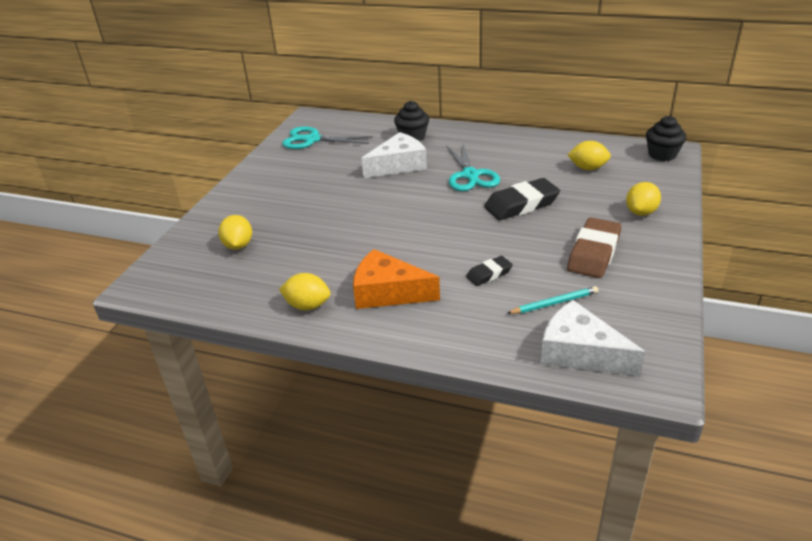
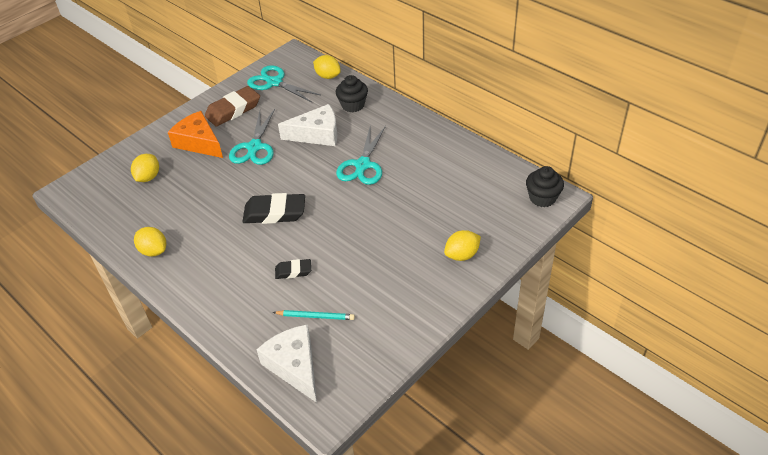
camera: 25 degrees right, 10 degrees up
orange cheese [353,249,440,309] -> orange cheese moved to [168,111,223,158]
black eraser [484,178,560,220] -> black eraser moved to [242,193,305,224]
yellow lemon [567,141,611,170] -> yellow lemon moved to [313,55,341,79]
brown eraser [567,218,621,278] -> brown eraser moved to [205,86,260,127]
none -> turquoise scissors [229,109,275,165]

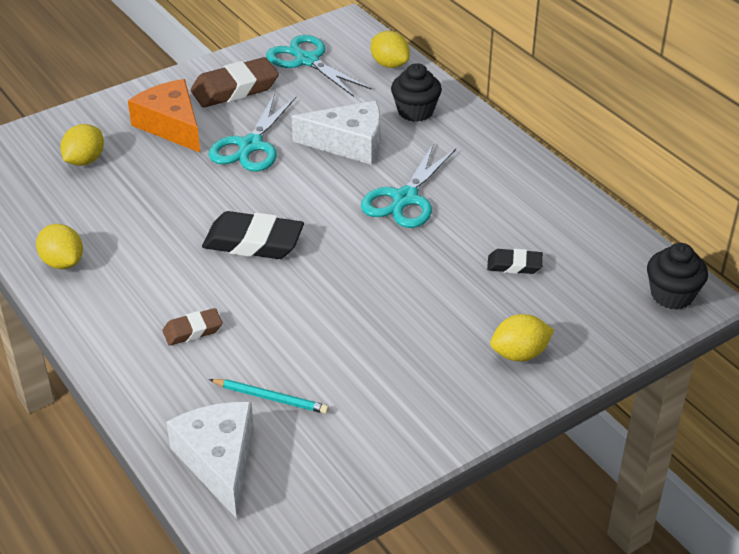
camera: 10 degrees right, 5 degrees down
black eraser [275,259,311,279] -> black eraser moved to [487,249,543,274]
none -> brown eraser [163,308,222,346]

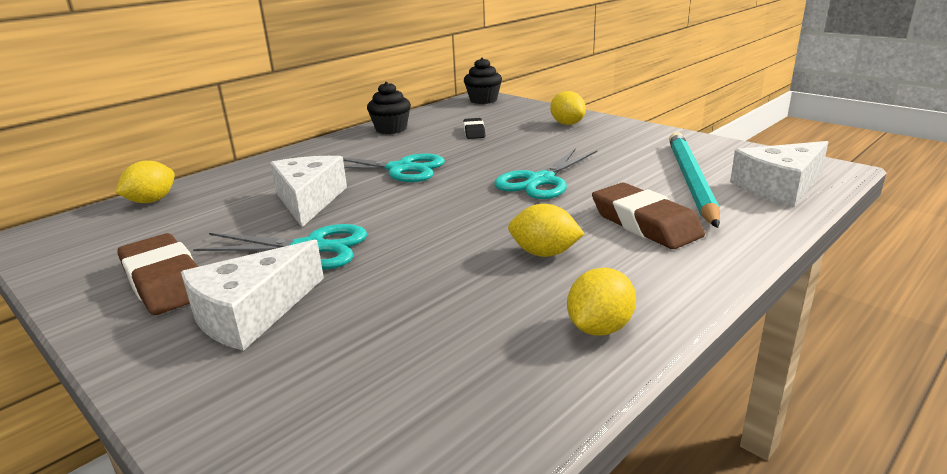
camera: 100 degrees left, 15 degrees down
yellow lemon [60,124,104,166] -> yellow lemon moved to [508,204,584,257]
orange cheese [128,79,200,152] -> white cheese [181,240,324,351]
brown eraser [163,308,222,346] -> brown eraser [592,183,705,249], size x1.83
black eraser [202,211,304,259] -> none
turquoise pencil [209,379,329,414] -> turquoise pencil [669,132,720,228], size x2.08
turquoise scissors [266,35,372,97] -> turquoise scissors moved to [494,148,597,199]
black cupcake [391,63,442,122] -> black cupcake moved to [367,82,411,134]

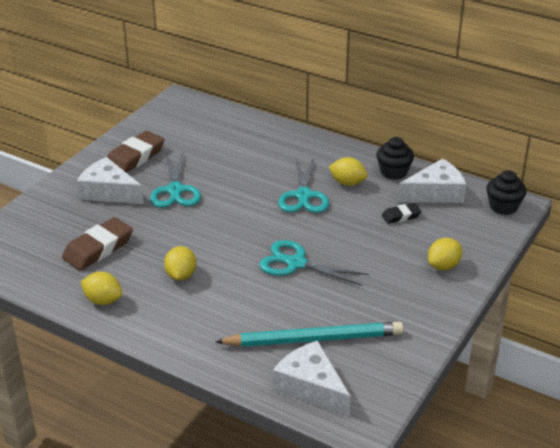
camera: 75 degrees right, 10 degrees up
yellow lemon [115,161,175,203] -> yellow lemon moved to [329,157,368,186]
white cheese [270,156,347,227] -> white cheese moved to [398,158,466,203]
brown eraser [592,183,705,249] -> brown eraser moved to [62,217,133,270]

